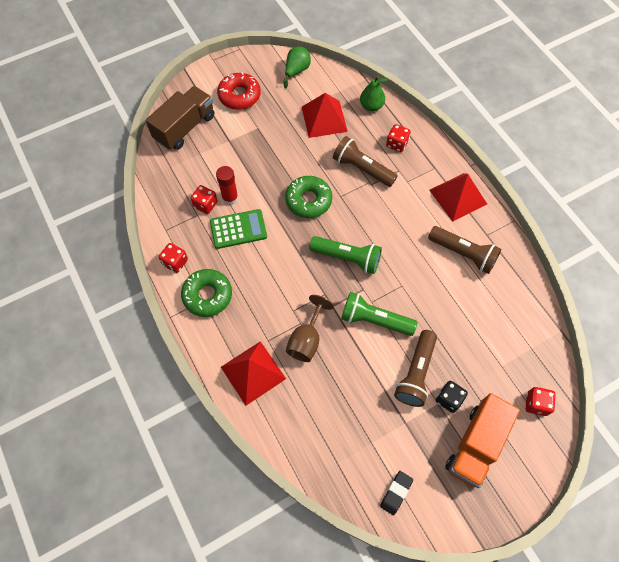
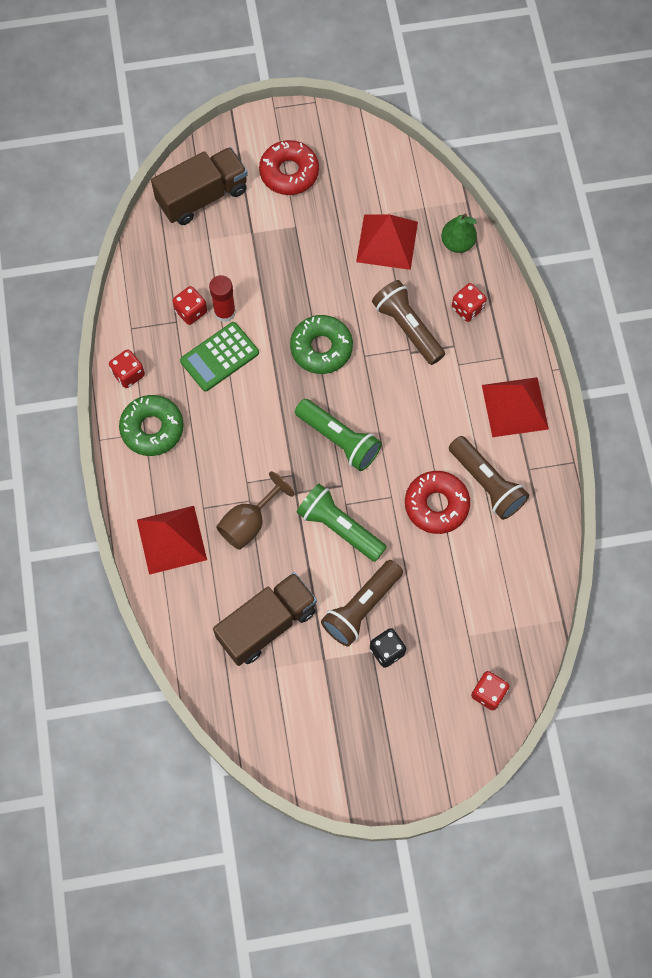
camera: 20 degrees right, 5 degrees up
green calculator [210,209,267,249] -> green calculator turned 135 degrees clockwise [180,322,259,392]
green pear [283,47,311,89] -> none
black eraser [380,471,413,515] -> none
orange truck [445,393,520,488] -> none
none -> brown truck [213,572,317,666]
none -> red donut [405,471,470,534]

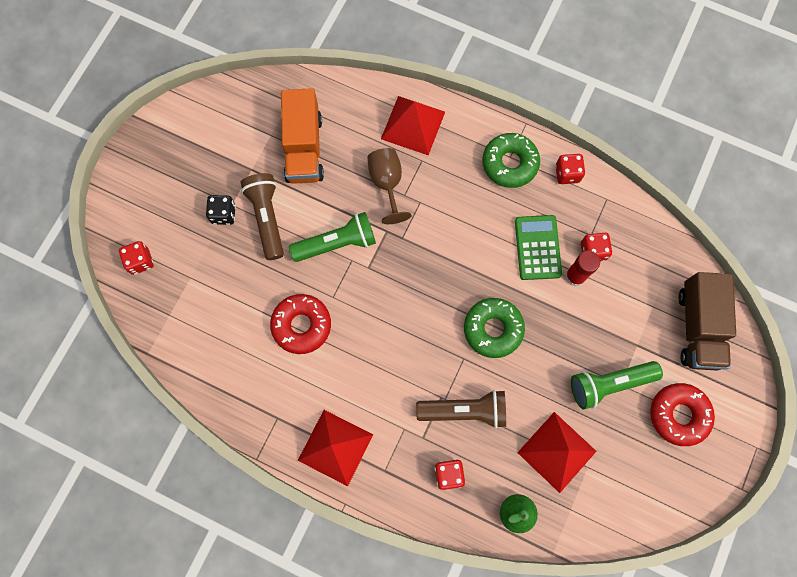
camera: 125 degrees right, 5 degrees up
brown truck [213,572,317,666] -> orange truck [281,88,324,184]
green flashlight [295,399,382,471] -> green flashlight moved to [571,361,663,409]
brown flashlight [449,436,529,520] -> none

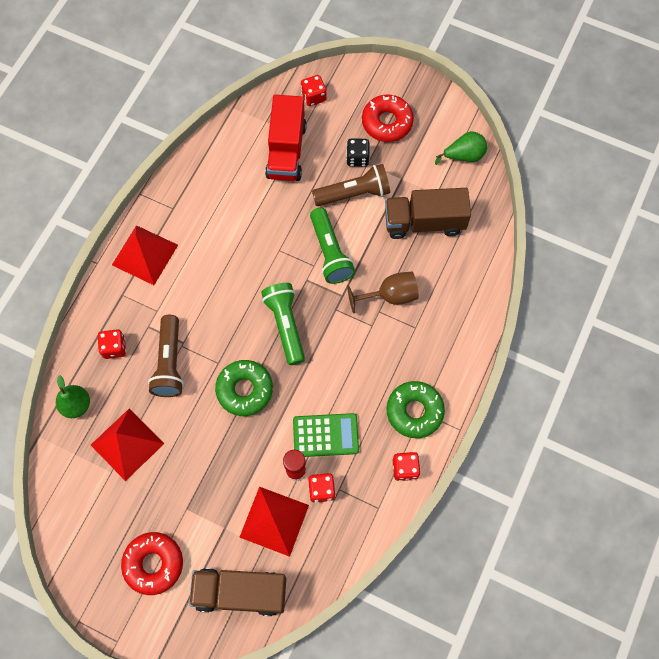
camera: 90 degrees right, 5 degrees down
red donut [270,294,331,354] -> red donut moved to [362,94,414,142]
orange truck [281,88,324,184] -> brown truck [385,188,471,239]
red pyramid [381,96,445,155] -> red pyramid moved to [239,487,309,557]
green flashlight [571,361,663,409] -> green flashlight moved to [261,283,305,365]
none -> red truck [265,95,307,181]
none -> green pear [435,131,487,165]

